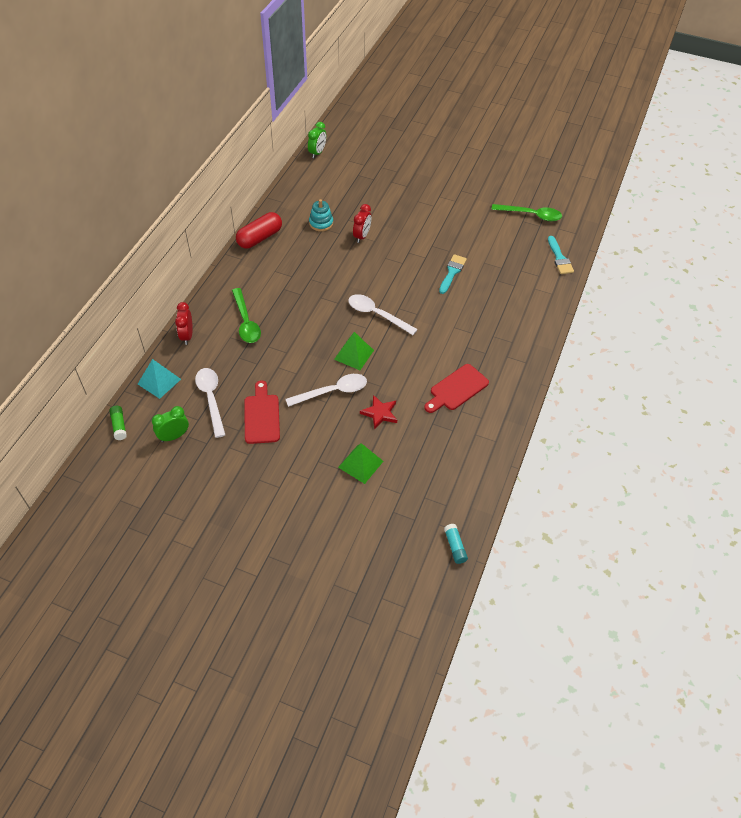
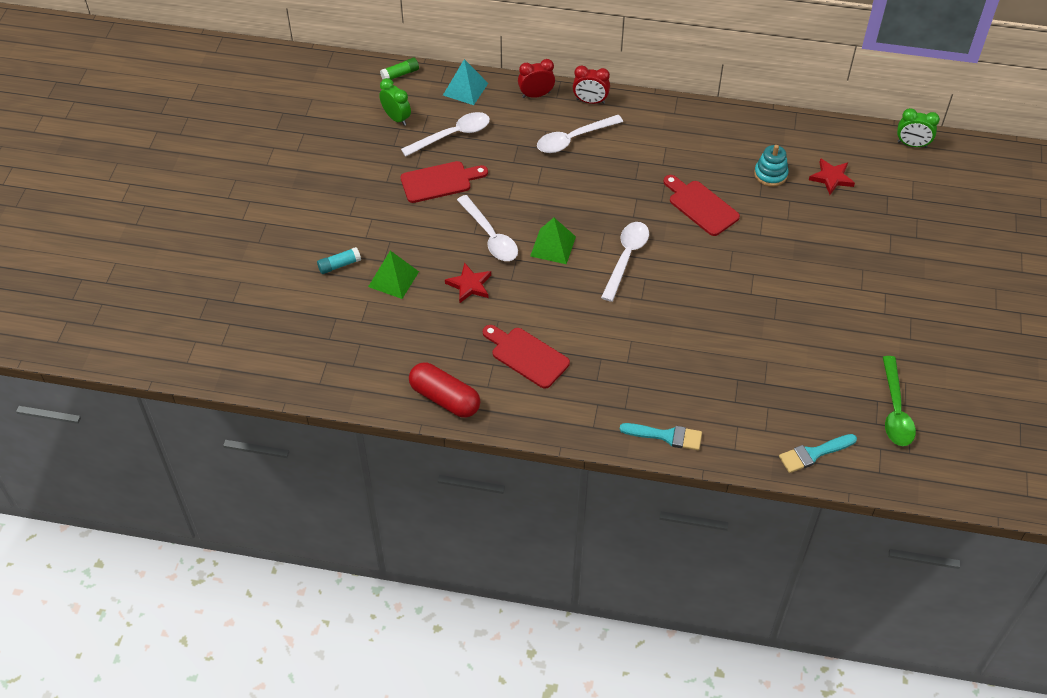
camera: 80 degrees right, 0 degrees up
green spoon [232,288,261,343] -> white spoon [537,115,623,153]
red capsule [236,212,282,249] -> red capsule moved to [409,363,480,418]
red clock [353,204,371,243] -> red clock moved to [573,65,610,104]
turquoise brush [439,254,467,294] -> turquoise brush moved to [619,423,702,450]
turquoise glue stick [444,524,468,564] -> turquoise glue stick moved to [317,247,361,274]
none -> red cutting board [663,175,740,236]
none -> red star [809,158,855,195]

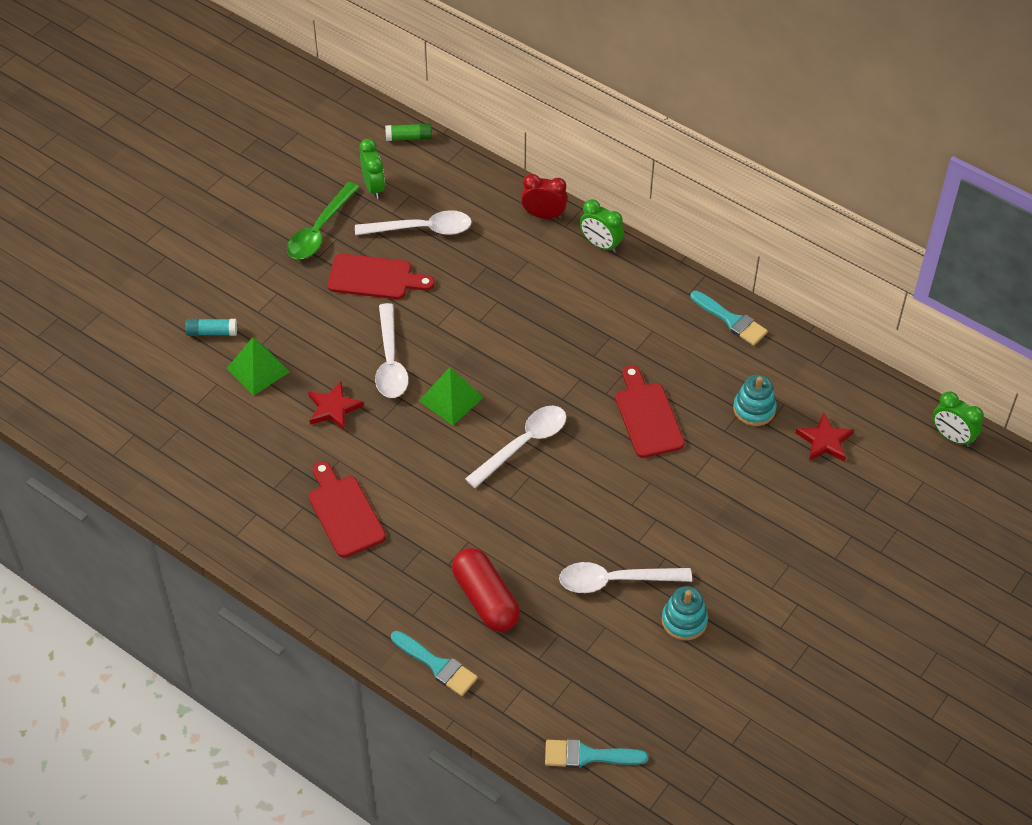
camera: 25 degrees right, 0 degrees up
red capsule [409,363,480,418] -> red capsule moved to [452,548,520,632]
turquoise pyramid [443,59,488,105] -> none
white spoon [537,115,623,153] -> white spoon moved to [559,562,692,593]
red clock [573,65,610,104] -> green clock [580,199,624,253]
green spoon [883,356,916,446] -> green spoon moved to [287,182,359,259]
none -> turquoise stacking toy [662,586,708,641]
none -> turquoise brush [691,291,768,346]

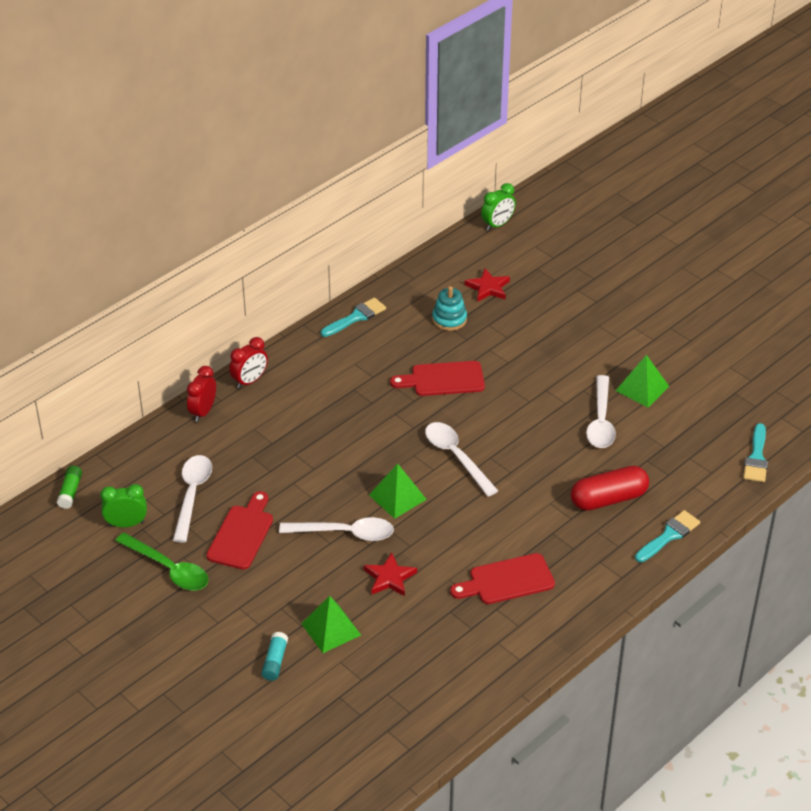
camera: 80 degrees left, 10 degrees down
green clock [580,199,624,253] -> red clock [229,337,268,389]
turquoise stacking toy [662,586,708,641] -> green pyramid [615,355,669,407]

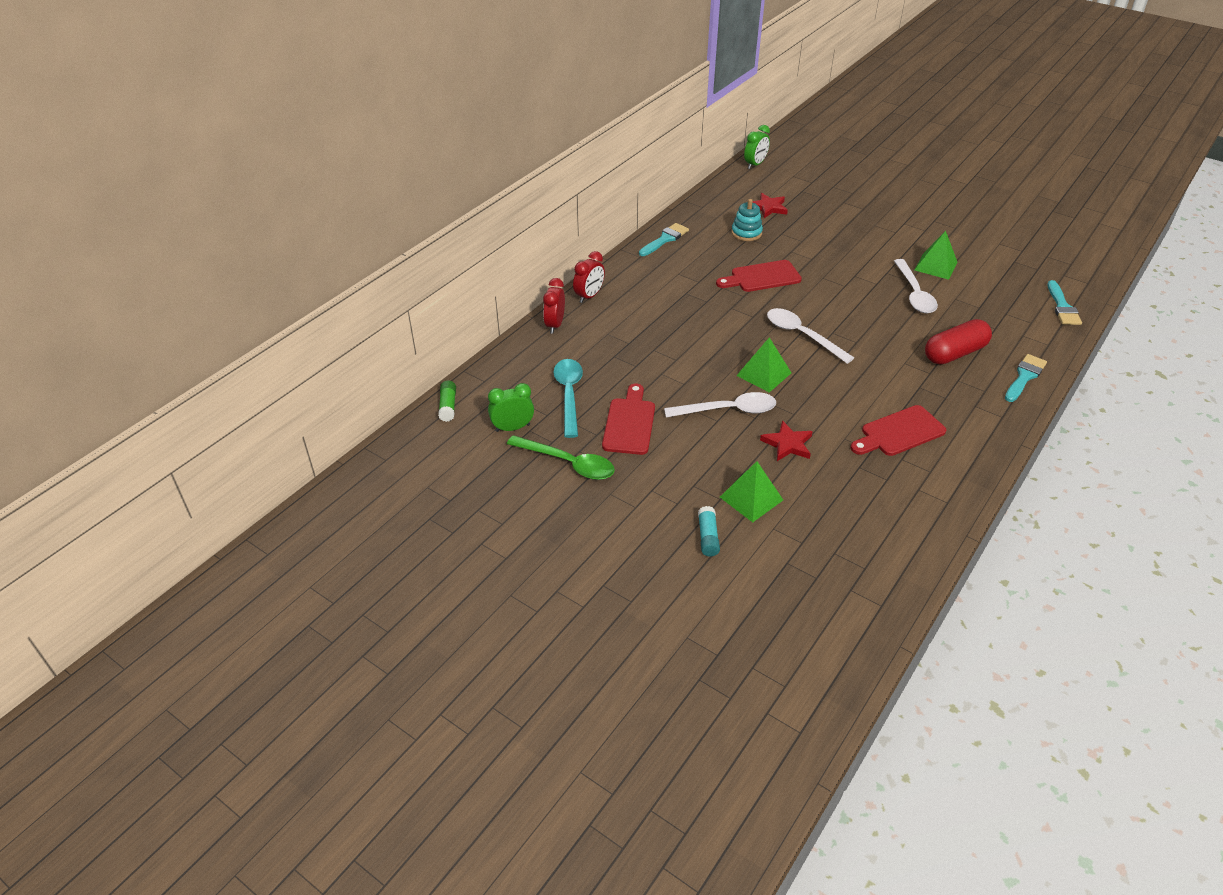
camera: 10 degrees left, 0 degrees up
white spoon [173,455,212,543] -> turquoise spoon [553,359,583,438]

